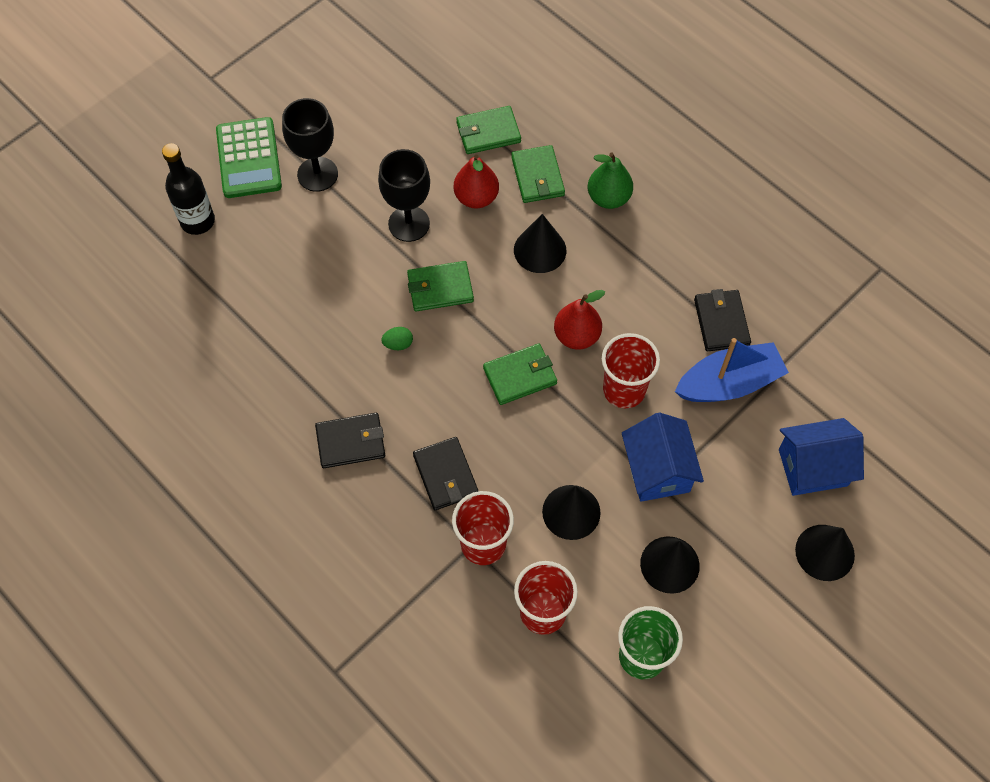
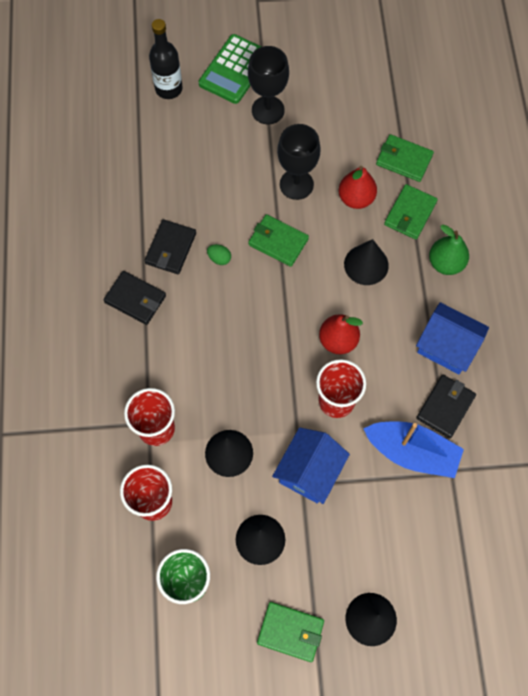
camera: 40 degrees right, 5 degrees up
black wallet [413,437,479,510] -> black wallet moved to [144,219,196,274]
green wallet [483,343,557,405] -> green wallet moved to [257,602,324,662]
blue house [779,418,864,496] -> blue house moved to [416,302,489,374]

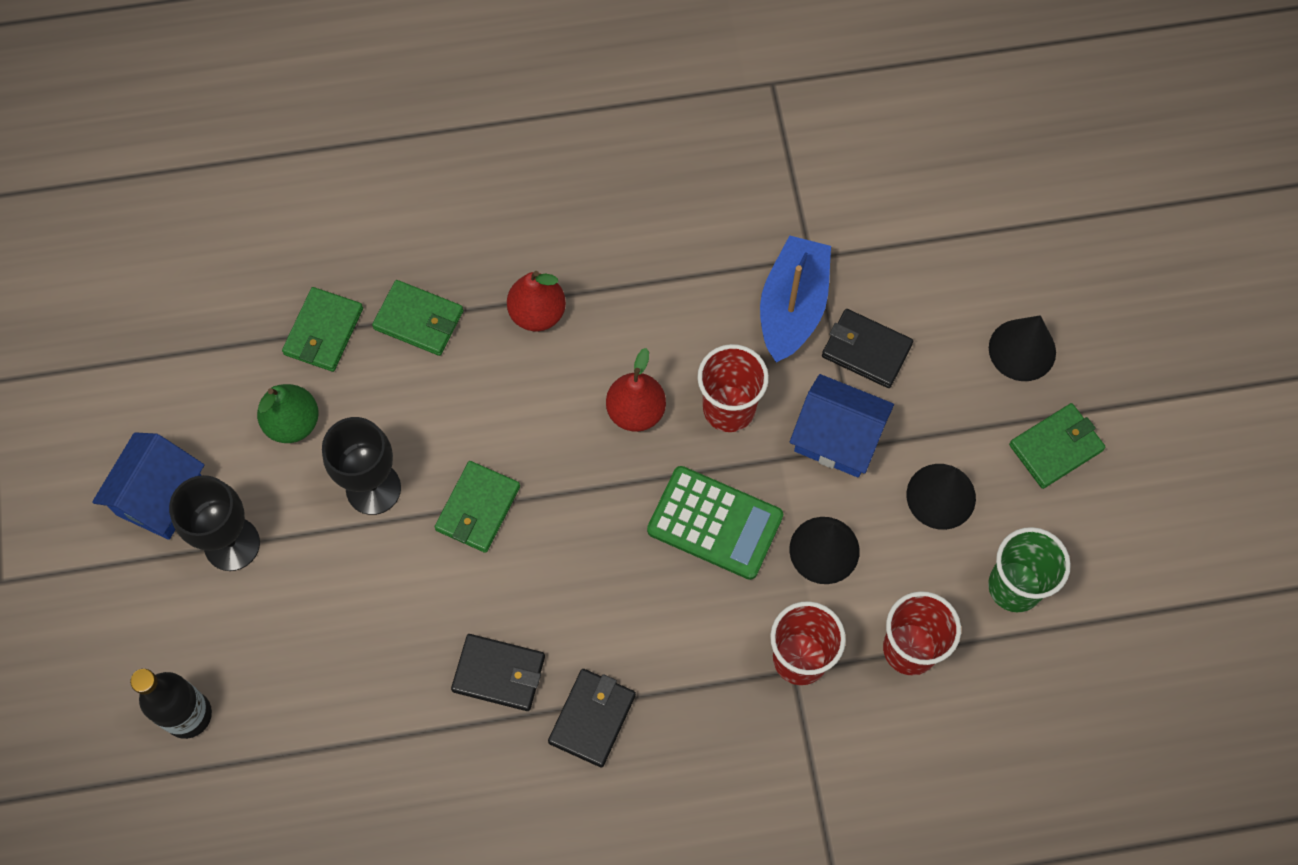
camera: 95 degrees left, 0 degrees up
green calculator [199,34,262,104] -> green calculator moved to [647,466,783,580]
green egg [207,244,231,265] -> none
green wallet [257,602,324,662] -> green wallet turned 45 degrees clockwise [1009,403,1105,489]
red pear [339,166,377,209] -> red pear moved to [507,271,566,331]
black cone [344,239,389,285] -> none
blue house [416,302,489,374] -> blue house moved to [92,432,204,540]
black wallet [416,375,476,438] -> black wallet moved to [822,309,913,388]
green pear [429,225,469,275] -> green pear moved to [257,384,319,443]

